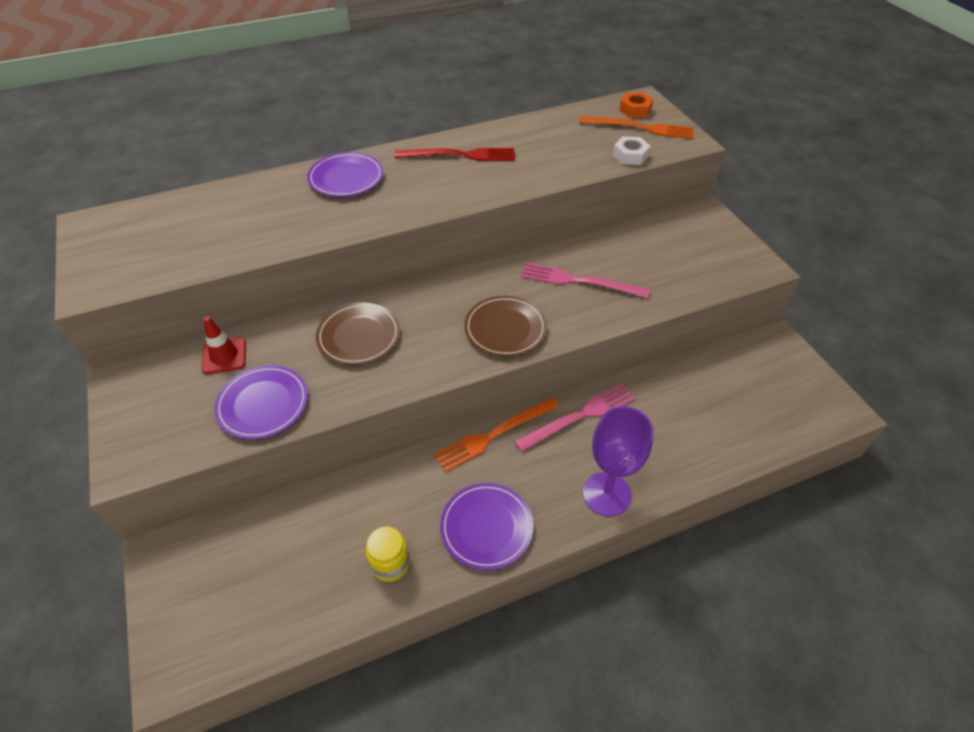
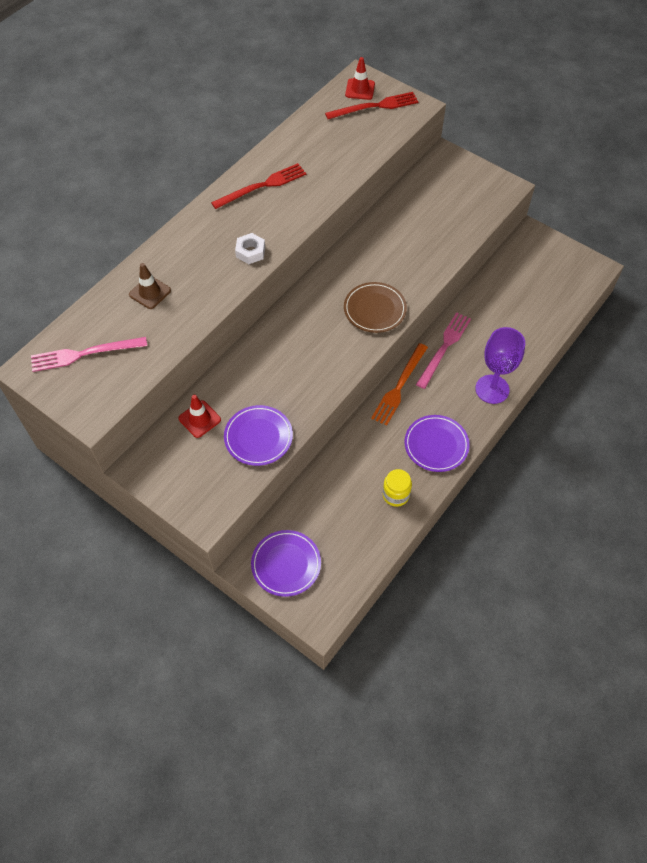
camera: 30 degrees left, 10 degrees up
purple plate [307,152,383,197] -> purple plate moved to [251,530,321,597]
brown plate [316,303,400,365] -> none
pink fork [521,262,650,298] -> pink fork moved to [31,337,147,372]
orange fork [579,116,694,139] -> red fork [325,92,418,119]
white nut [613,136,651,165] -> white nut moved to [235,233,265,264]
orange nut [619,92,654,118] -> red traffic cone [345,57,375,100]
none -> brown traffic cone [129,263,171,309]

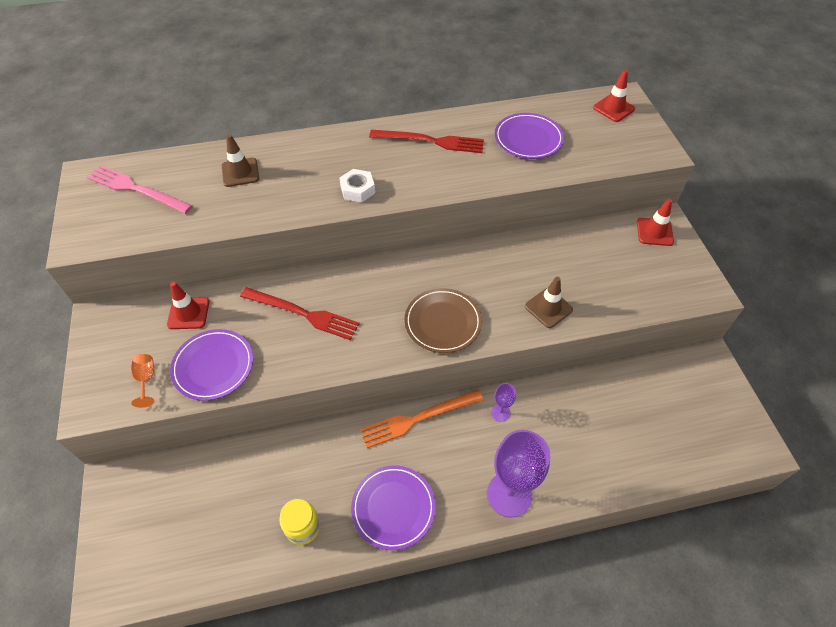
camera: 40 degrees right, 5 degrees down
purple plate [251,530,321,597] -> purple plate moved to [495,113,564,159]
red fork [325,92,418,119] -> red fork moved to [240,287,360,340]
pink fork [416,312,471,389] -> purple goblet [491,383,516,422]
none -> orange goblet [130,354,154,408]
none -> brown traffic cone [525,277,573,328]
none -> red traffic cone [637,199,674,246]

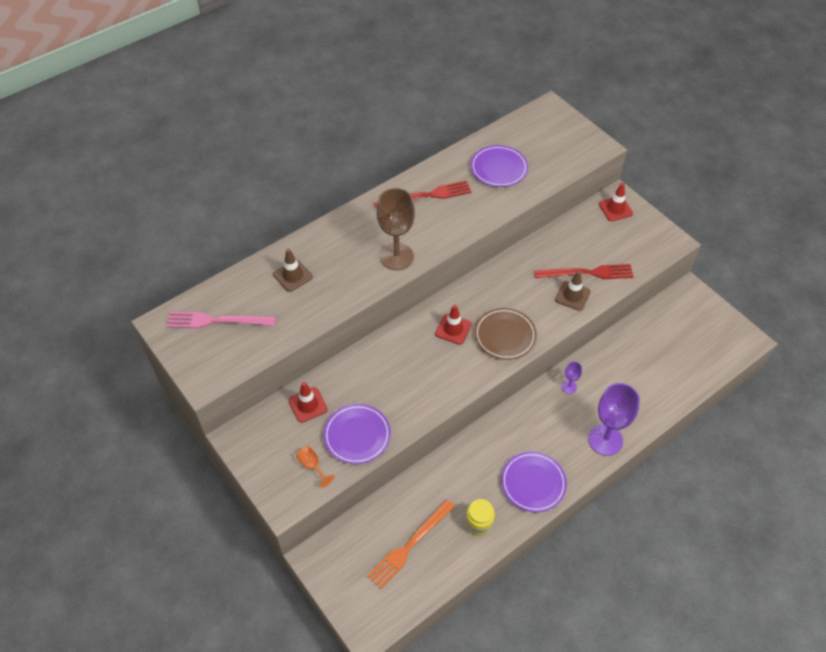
camera: 25 degrees left, 0 degrees up
red fork [240,287,360,340] -> red fork moved to [534,264,633,279]
white nut [339,169,375,203] -> brown goblet [377,188,415,270]
orange fork [360,390,483,448] -> orange fork moved to [367,500,455,589]
red traffic cone [593,70,635,122] -> red traffic cone moved to [435,305,472,345]

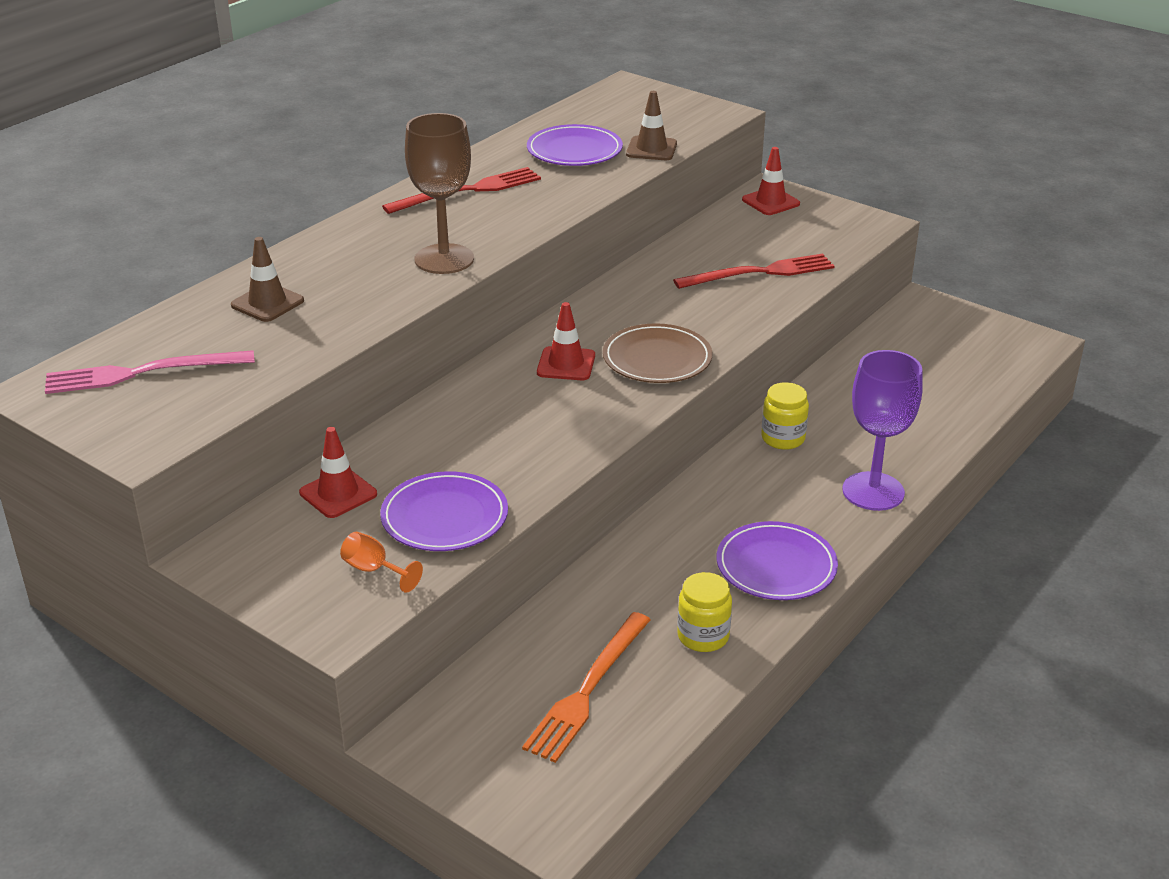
camera: 15 degrees left, 20 degrees down
brown traffic cone [555,271,591,311] -> brown traffic cone moved to [626,91,677,160]
purple goblet [562,362,582,394] -> yellow jar [761,382,809,450]

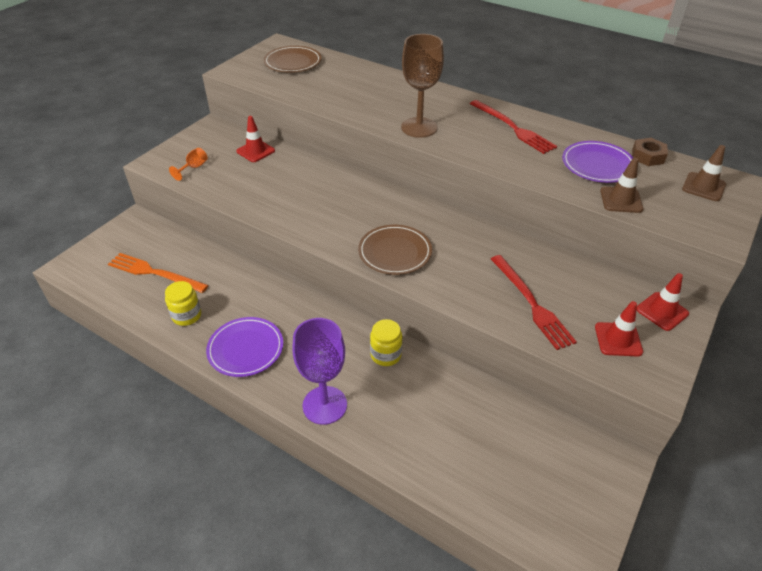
camera: 85 degrees right, 10 degrees up
pink fork [45,350,255,394] -> brown plate [264,46,322,73]
brown traffic cone [231,237,304,322] -> brown traffic cone moved to [682,145,726,201]
purple plate [380,471,508,551] -> none
red traffic cone [537,302,595,380] -> red traffic cone moved to [595,301,643,356]
none -> brown nut [632,138,668,166]

